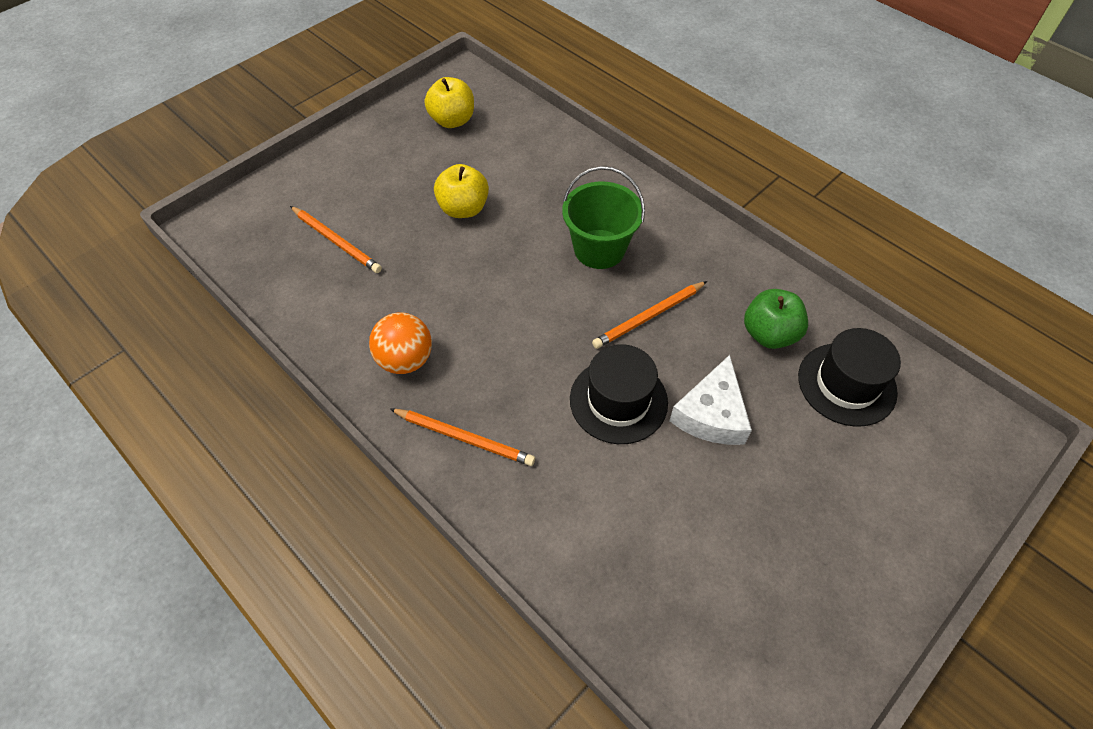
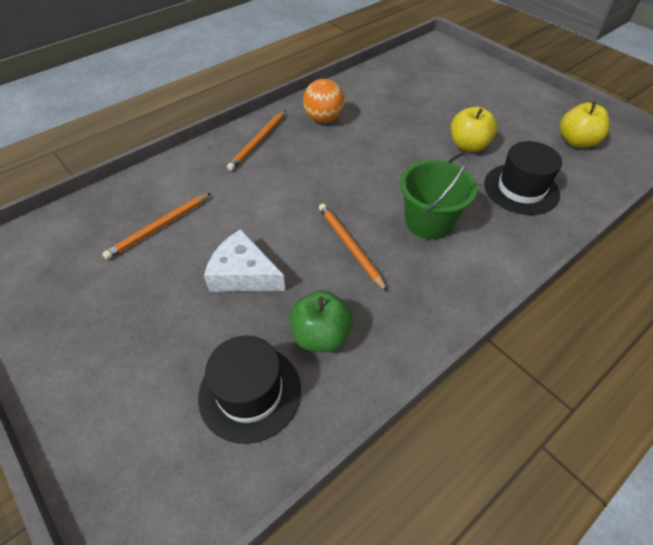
camera: 95 degrees right, 5 degrees down
orange pencil [290,206,382,273] -> orange pencil moved to [102,193,211,260]
black hat [570,344,668,444] -> black hat moved to [484,141,562,215]

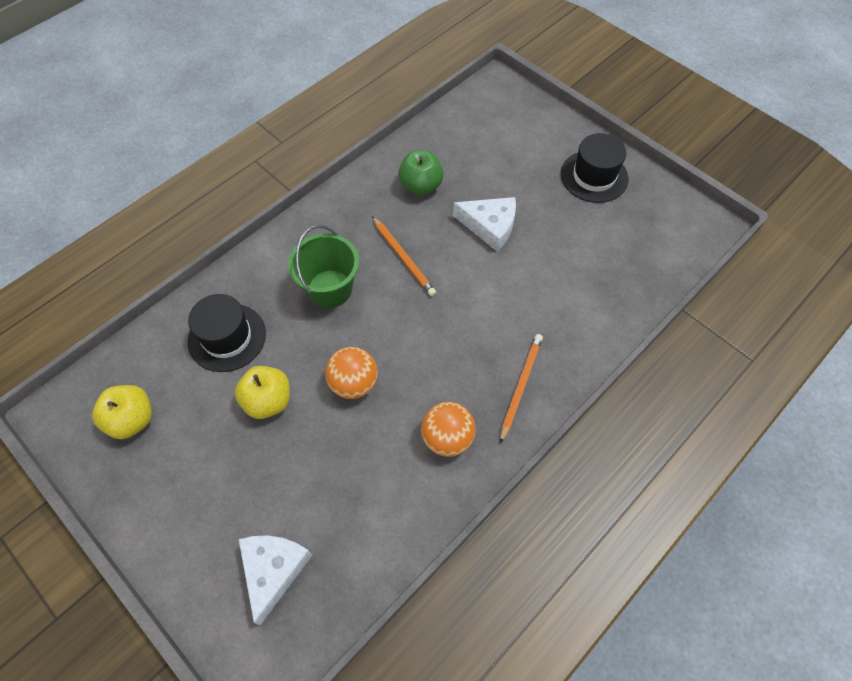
camera: 175 degrees right, 10 degrees up
orange pencil [102,193,211,260] -> none
black hat [198,336,301,444] -> black hat moved to [561,133,629,203]
none -> white cheese [239,535,312,625]
none -> orange ball [325,347,378,399]

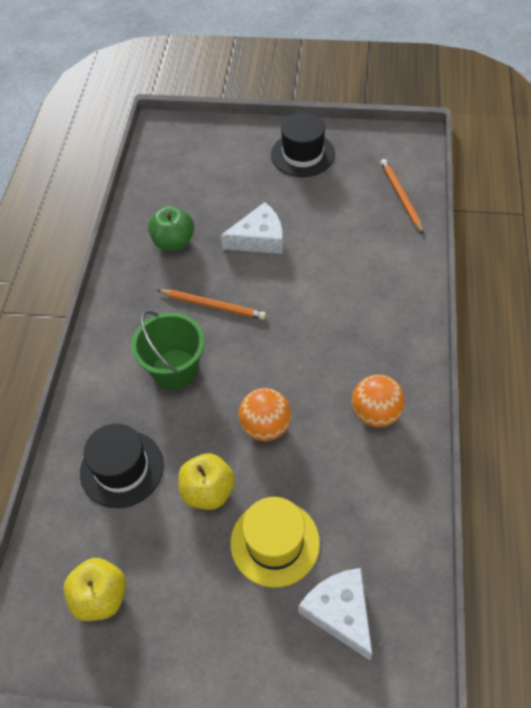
camera: 35 degrees left, 5 degrees down
orange pencil [500,334,543,444] -> orange pencil moved to [380,159,424,234]
none -> yellow hat [230,497,320,588]

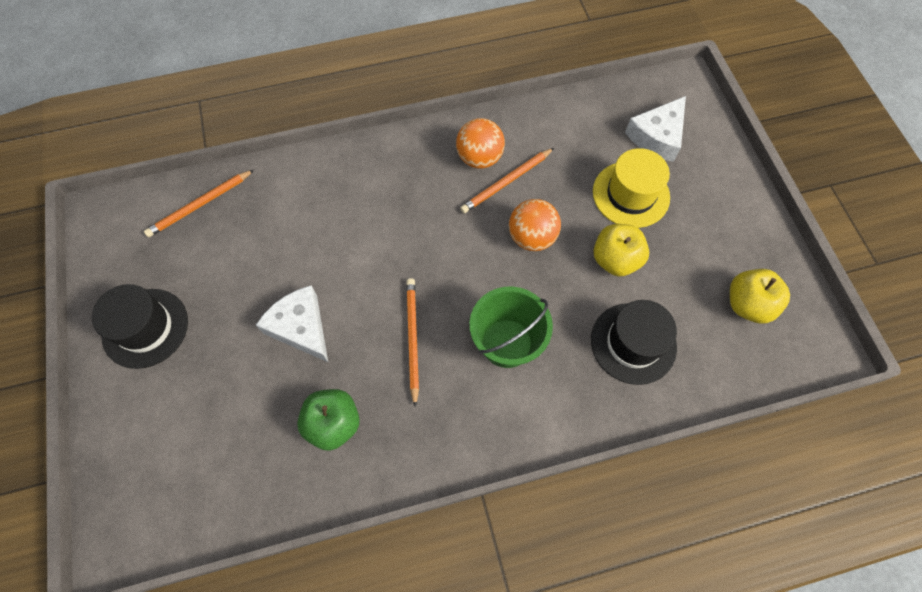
camera: 115 degrees left, 10 degrees up
none -> orange pencil [460,148,554,213]

